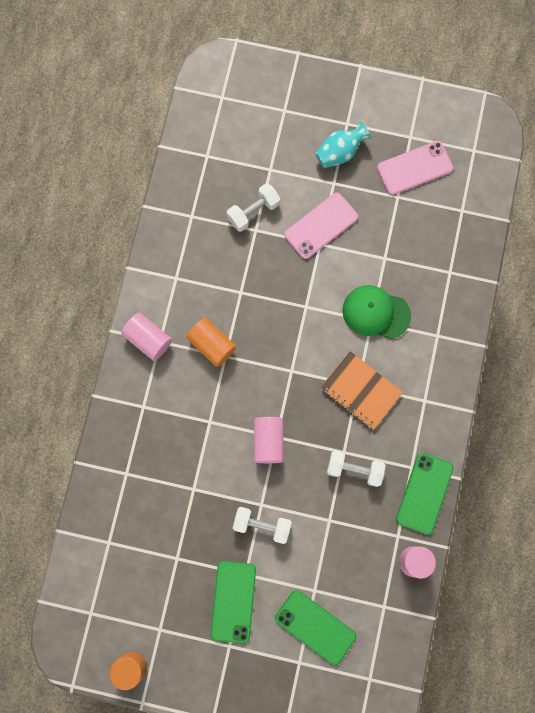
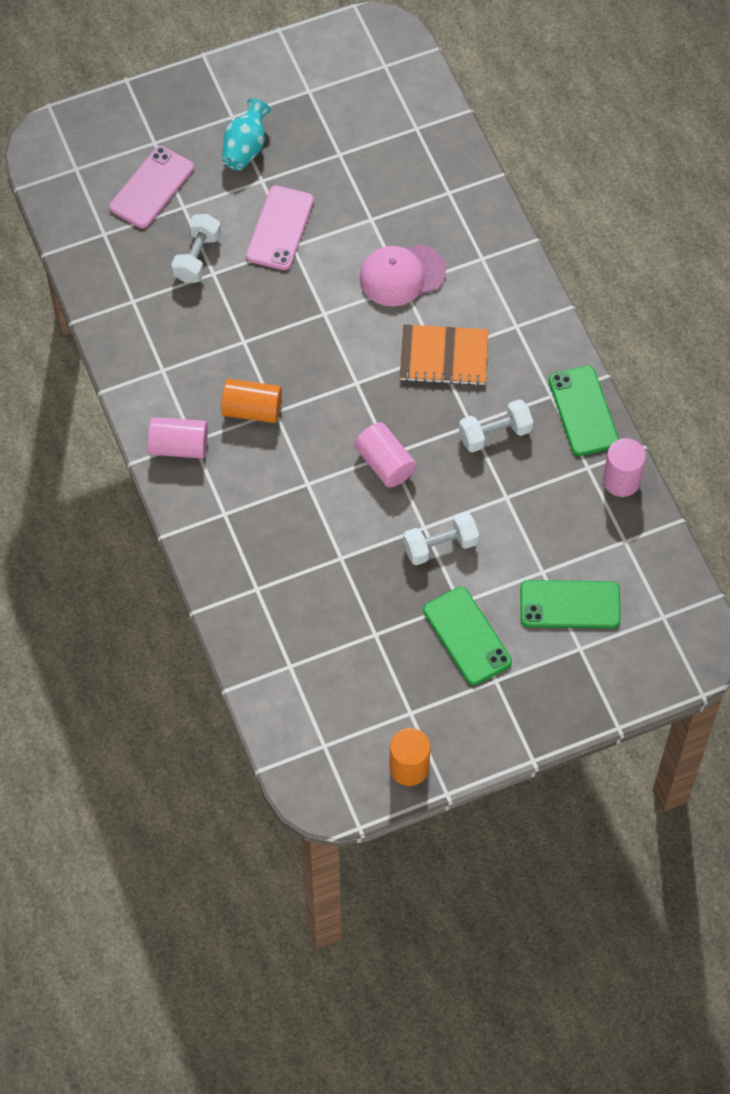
camera: 35 degrees left, 15 degrees down
green cap [342,285,411,339] -> pink cap [360,244,446,307]
pink phone [377,141,453,195] -> pink phone moved to [109,146,194,229]

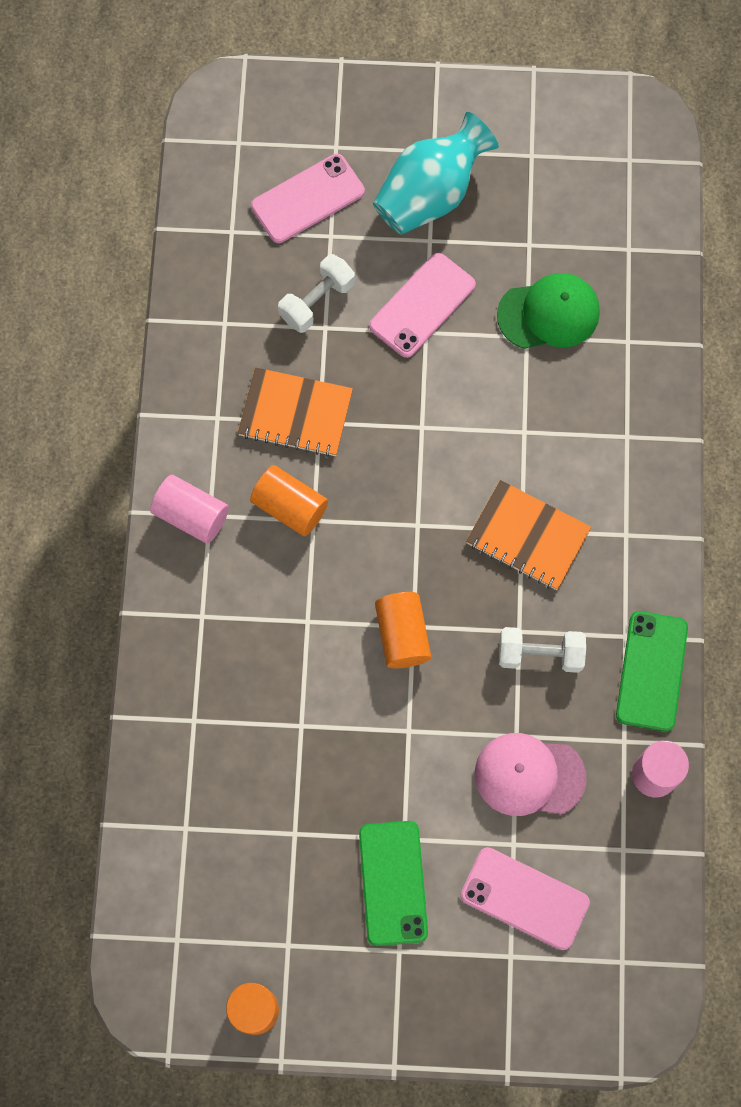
camera: 25 degrees right, 10 degrees up
turquoise vase [222,98,271,170] -> turquoise vase [373,112,499,235], size x1.56
pink cylinder [354,422,416,488] -> orange cylinder [375,592,431,668]
pink cap [360,244,446,307] -> pink cap moved to [475,733,587,816]
white dumbbell [403,512,479,565] -> none
green phone [520,580,621,628] -> pink phone [460,847,590,950]
none -> orange notebook [238,367,353,457]
none -> green cap [497,273,600,349]

